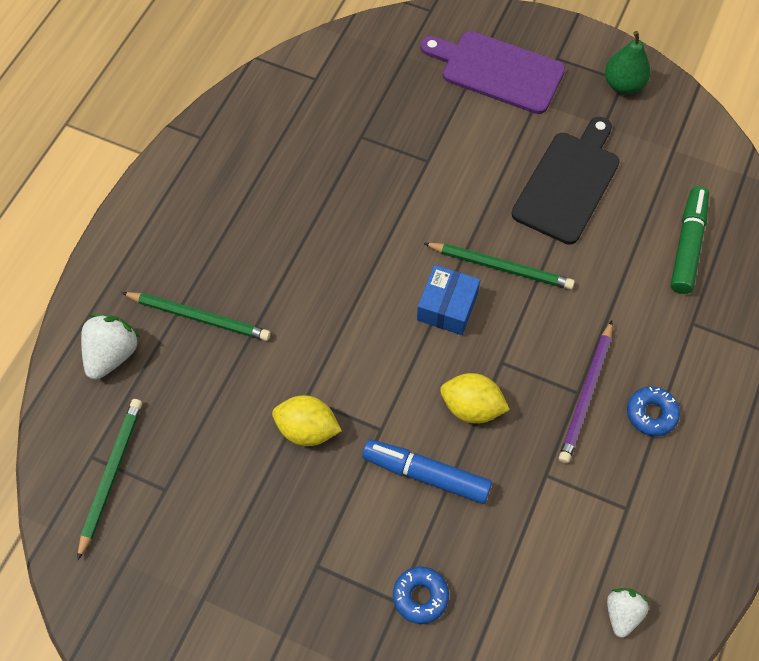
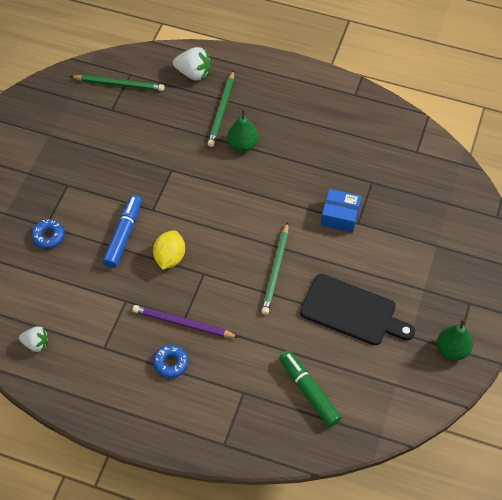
camera: 85 degrees right, 5 degrees down
yellow lemon [272,395,342,446] -> none
blue box [417,265,480,335] -> blue box moved to [321,189,362,233]
purple cutting board [420,31,565,114] -> none
green marker [671,186,709,294] -> green marker turned 135 degrees counterclockwise [279,350,342,427]
none -> green pear [227,109,259,152]

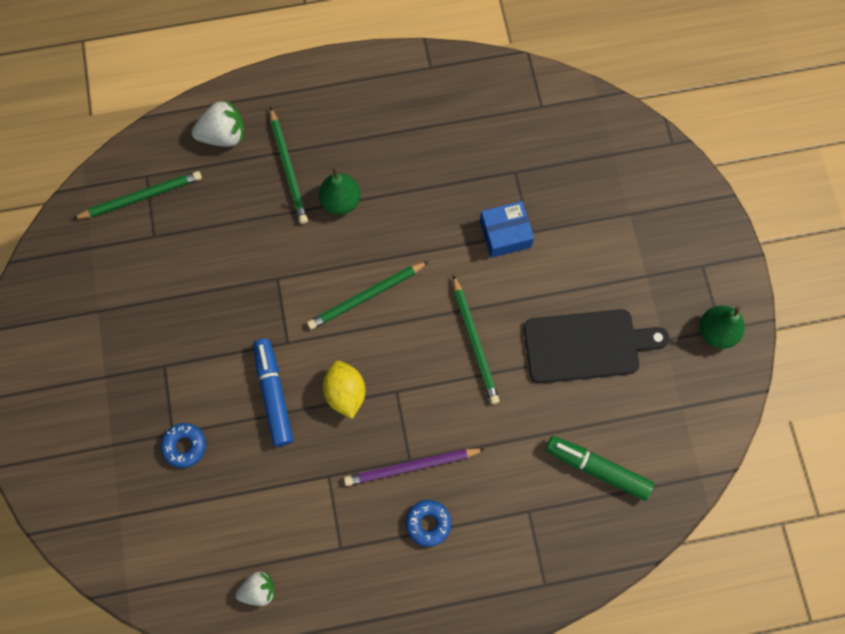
camera: 30 degrees left, 15 degrees up
none -> green pencil [307,261,429,329]

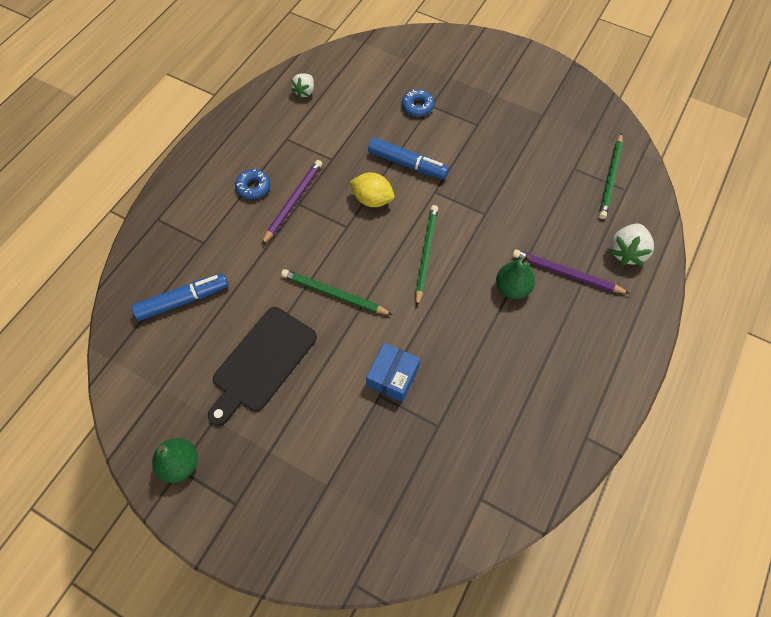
camera: 130 degrees right, 10 degrees down
green pencil [270,107,308,224] -> purple pencil [512,249,630,294]
green marker [545,436,654,501] -> blue marker [132,273,228,321]

